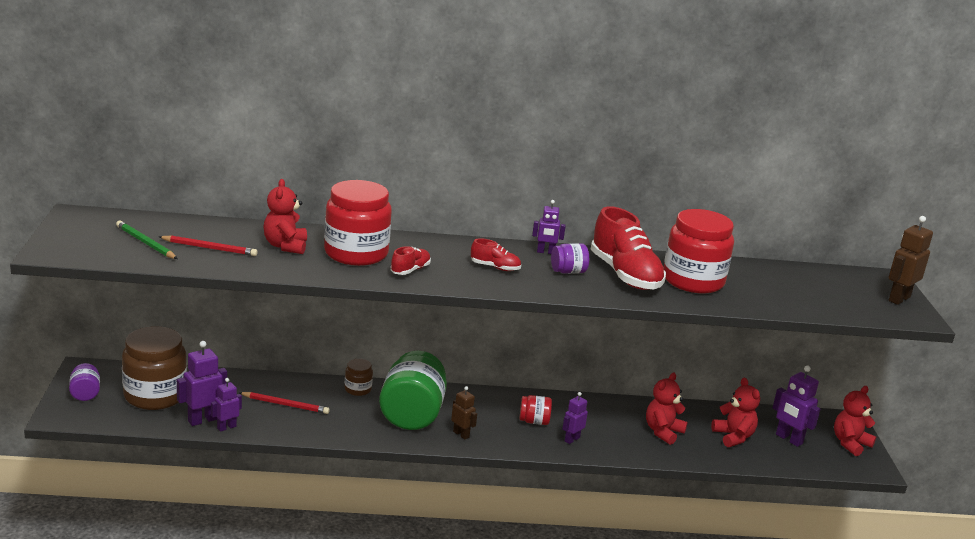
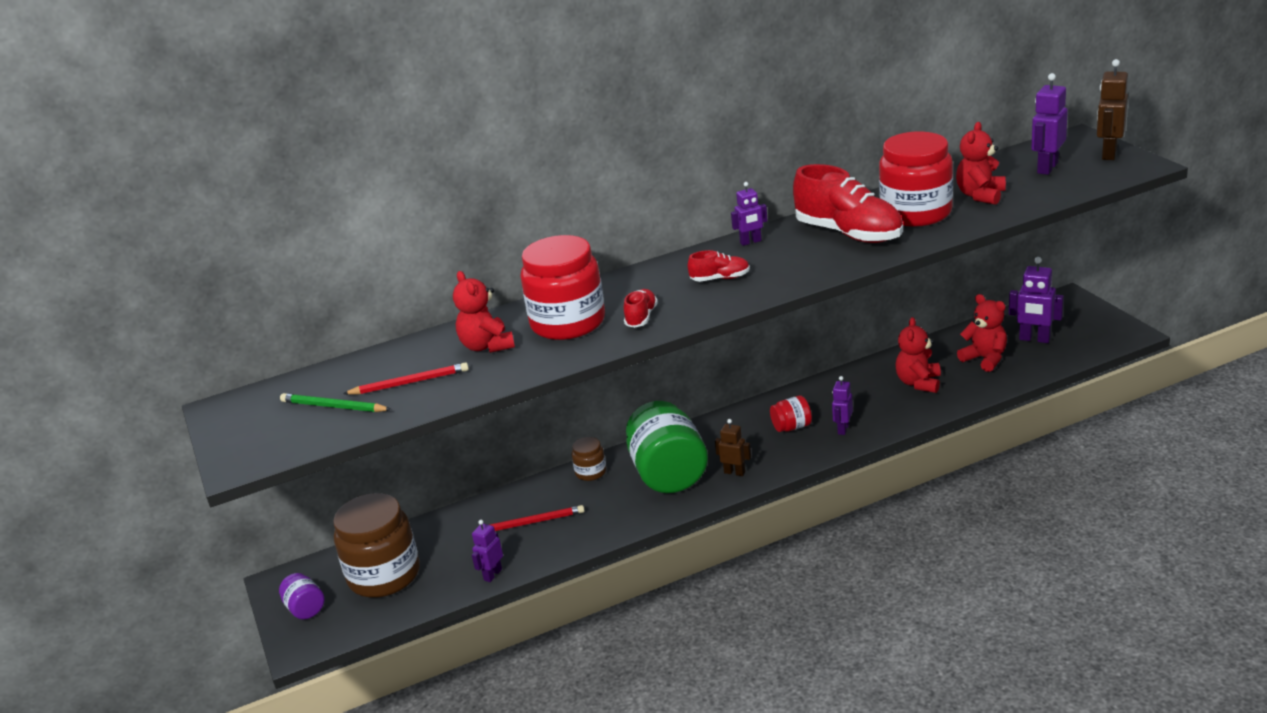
camera: 15 degrees left, 5 degrees up
purple robot [177,341,227,426] -> purple robot moved to [1032,73,1068,175]
purple jar [551,243,589,274] -> none
red teddy bear [834,386,876,456] -> red teddy bear moved to [956,122,1006,205]

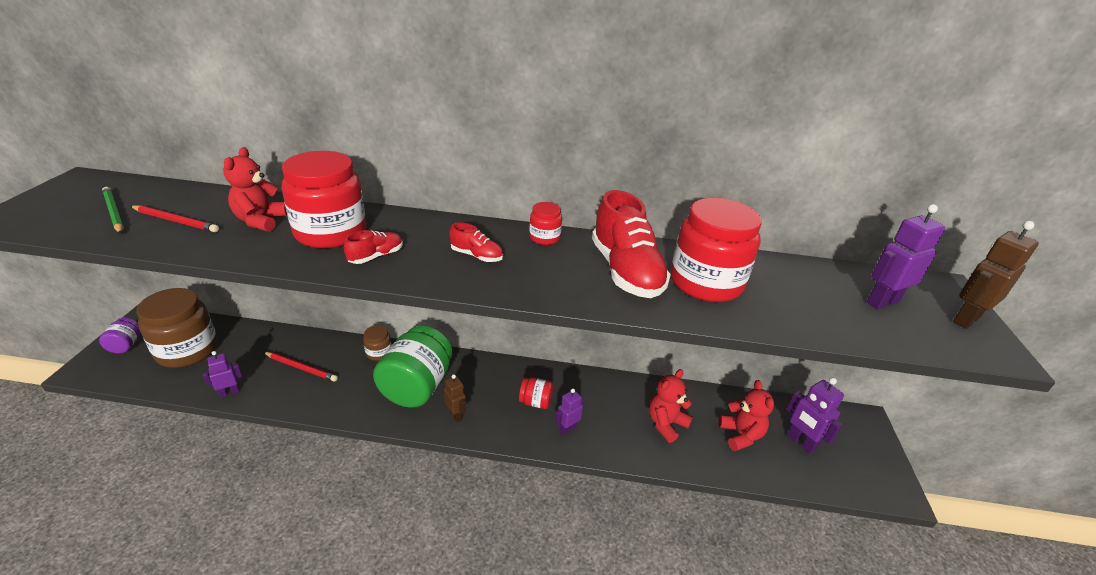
camera: 25 degrees right, 5 degrees up
purple robot [731,182,768,246] -> red jar [529,202,562,245]
red teddy bear [956,122,1006,205] -> none

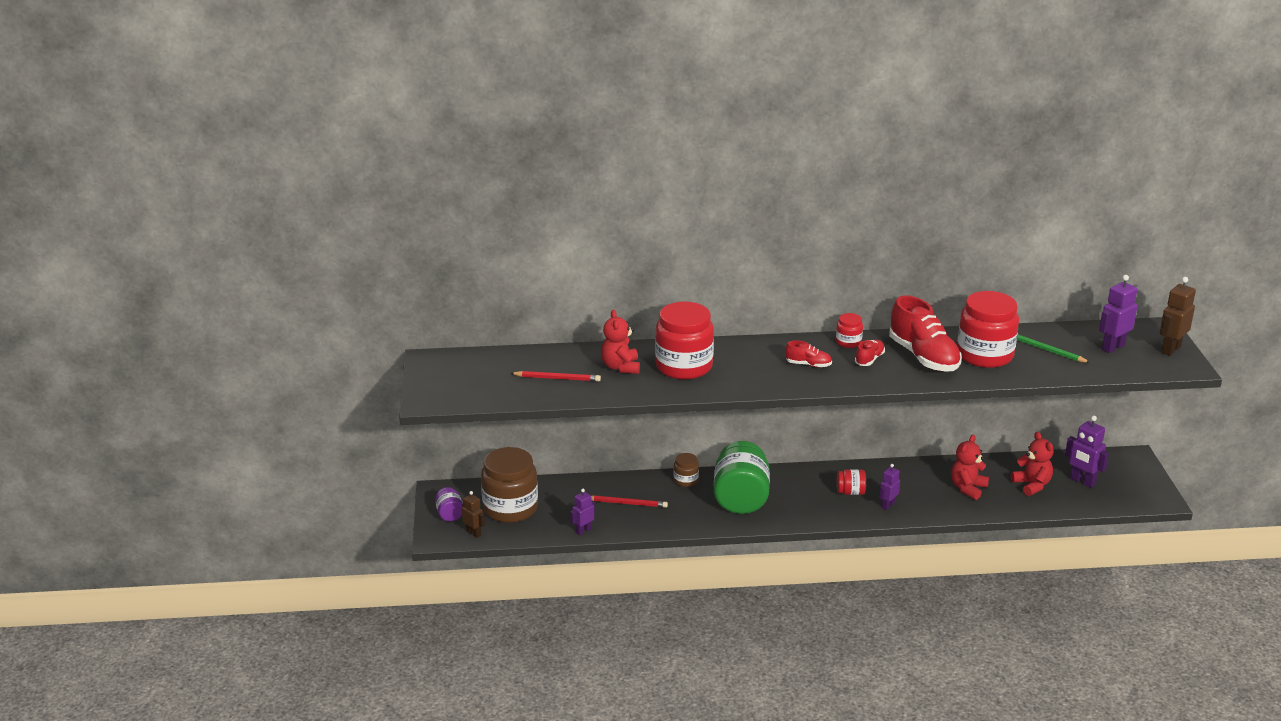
camera: 10 degrees left, 5 degrees down
green pencil [102,187,124,234] -> green pencil moved to [1017,334,1090,363]
red shoe [344,230,403,264] -> red shoe moved to [855,340,885,366]
brown robot [444,374,466,422] -> brown robot moved to [462,491,485,538]

